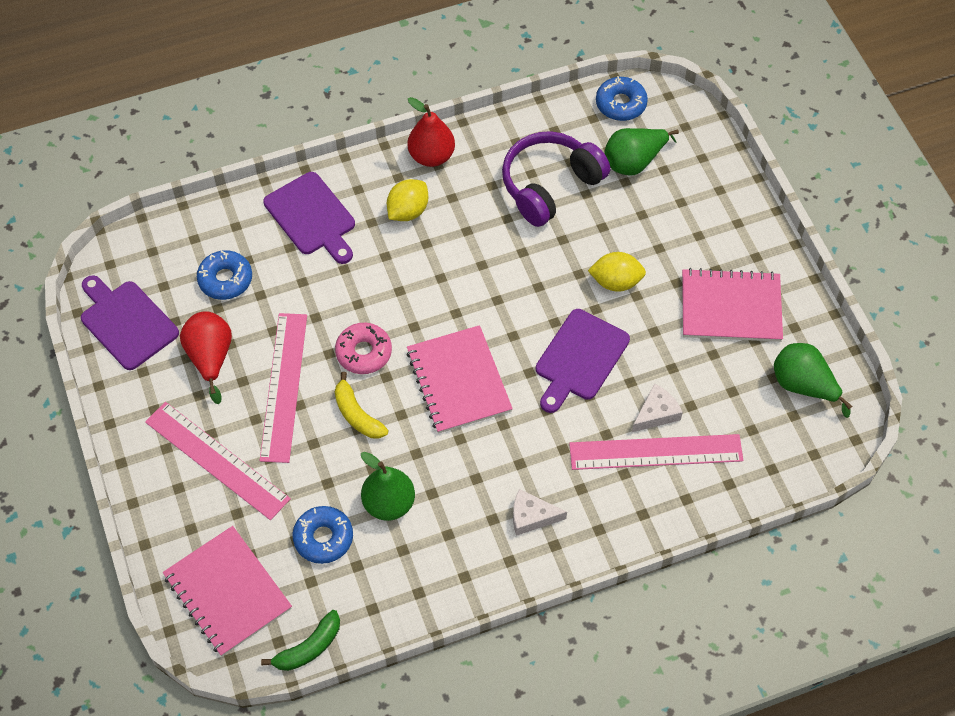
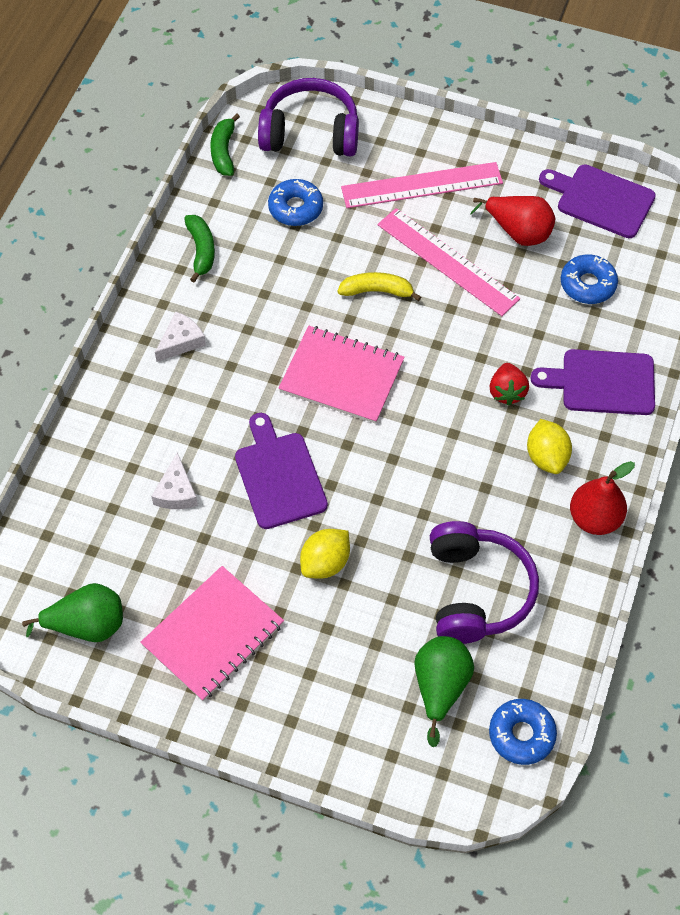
camera: 130 degrees right, 0 degrees up
purple cutting board [81,275,179,370] -> purple cutting board turned 150 degrees counterclockwise [539,164,656,238]
pink notebook [163,526,292,656] -> purple headphones [258,78,359,156]
pink donut [335,323,392,374] -> none
green pear [361,452,415,521] -> none
pink ruler [569,434,743,470] -> none
none -> green banana [184,215,215,282]
none -> red strawberry [490,363,529,406]

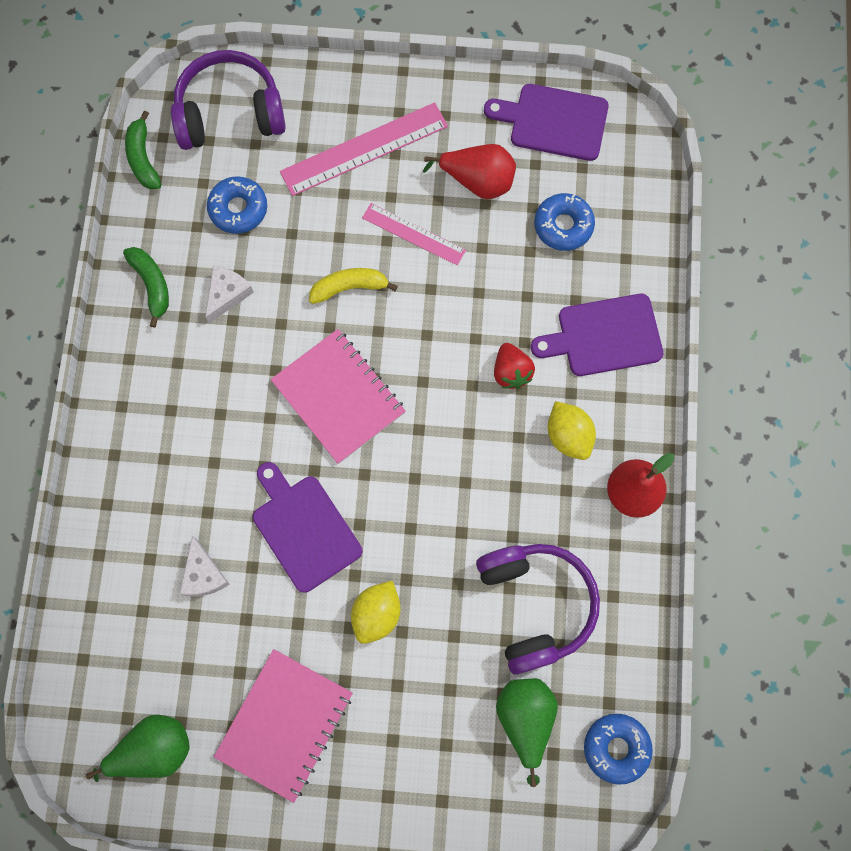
camera: 15 degrees left, 15 degrees up
white cheese [155,312,206,362] -> white cheese moved to [205,266,254,323]
pink notebook [278,326,405,424] -> pink notebook turned 45 degrees clockwise [271,329,406,464]
pink ruler [377,208,520,316] -> pink ruler [362,203,466,265], size x0.62

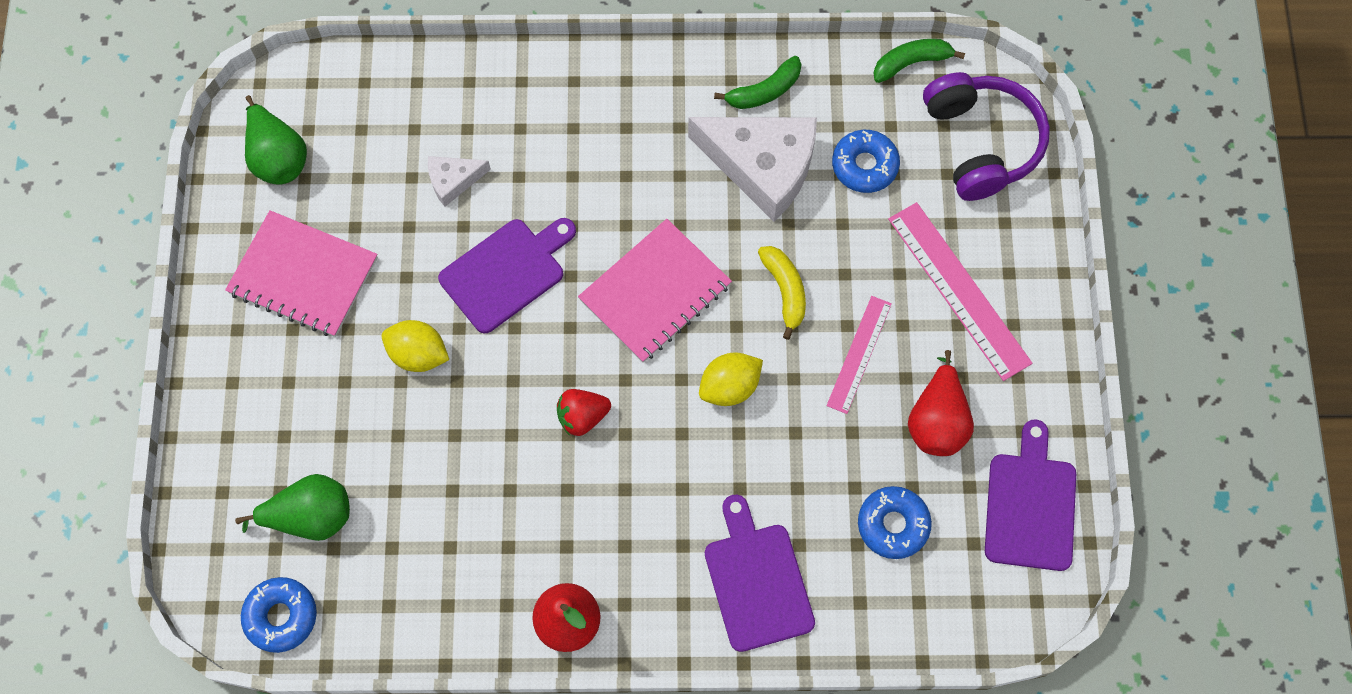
camera: 85 degrees right, 5 degrees down
white cheese [205,266,254,323] -> white cheese [688,117,817,222], size x2.10
purple headphones [476,544,600,675] -> none
red strawberry [494,343,535,389] -> red strawberry moved to [557,389,611,436]
yellow lemon [548,401,596,460] -> yellow lemon moved to [699,352,763,406]

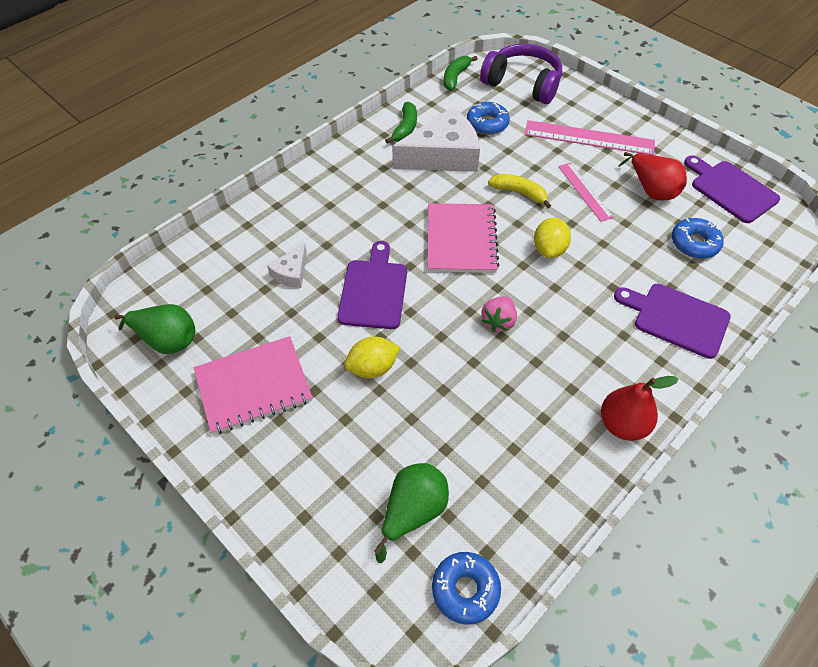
camera: 45 degrees left, 15 degrees down
red strawberry [557,389,611,436] -> pink strawberry [481,296,517,332]

